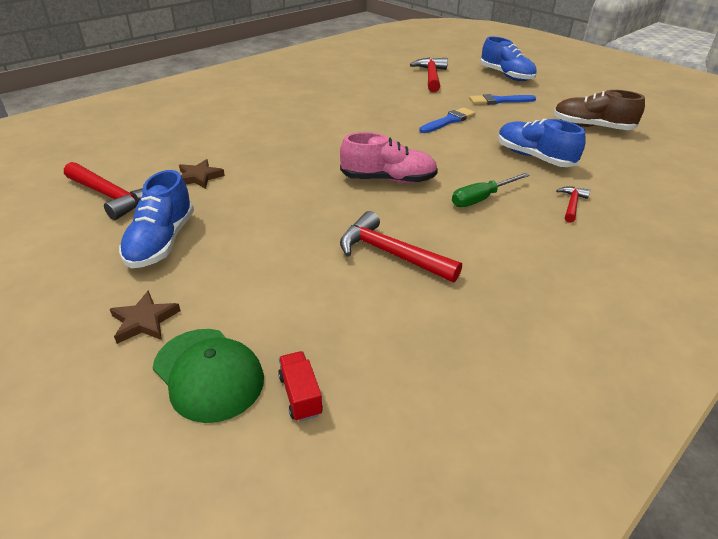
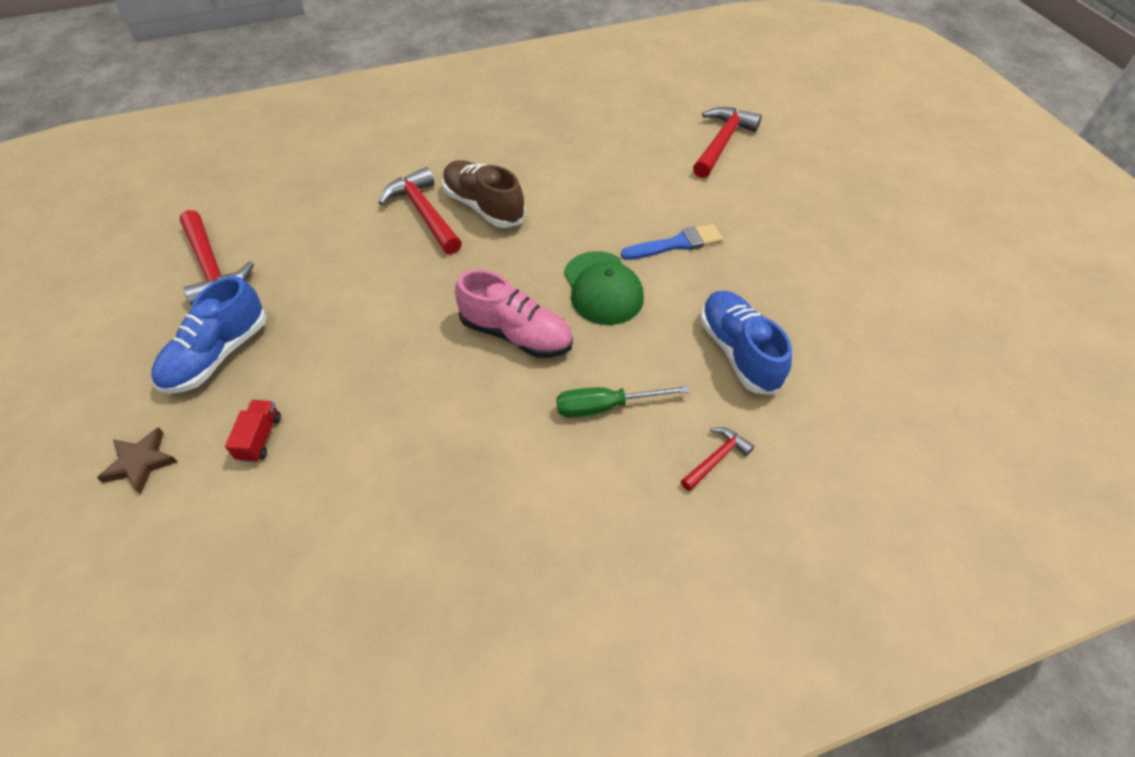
camera: 25 degrees right, 15 degrees up
green cap [153,329,264,423] -> green cap moved to [564,251,644,325]
brown star [179,159,225,189] -> none
red truck [278,351,323,422] -> red truck moved to [225,400,281,463]
red hammer [340,211,462,282] -> red hammer moved to [379,167,462,254]
blue brush [469,94,536,105] -> none
blue shoe [480,37,537,81] -> none
brown shoe [553,90,645,130] -> brown shoe moved to [442,160,526,228]

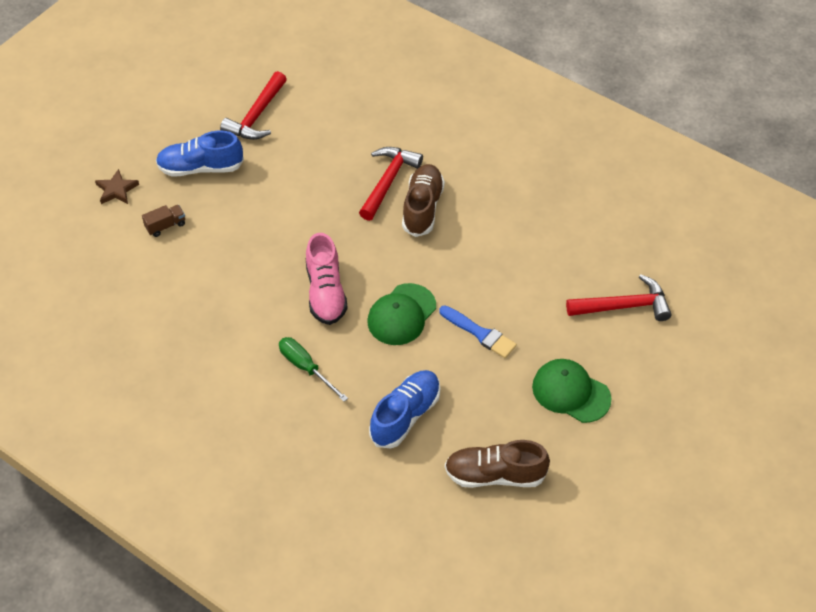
camera: 55 degrees right, 0 degrees up
red truck [225,400,281,463] -> brown truck [142,205,185,237]
red hammer [681,427,754,491] -> none
none -> brown shoe [445,440,550,488]
none -> green cap [532,359,611,423]

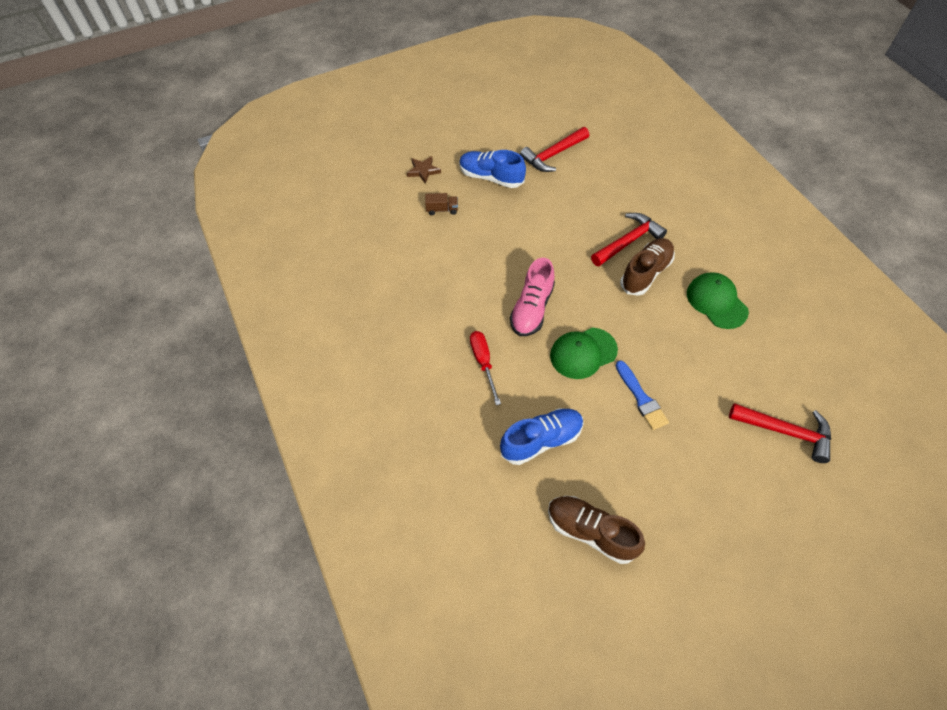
camera: 30 degrees right, 5 degrees up
green screwdriver [279,337,348,402] -> red screwdriver [470,331,501,405]
green cap [532,359,611,423] -> green cap moved to [687,272,749,329]

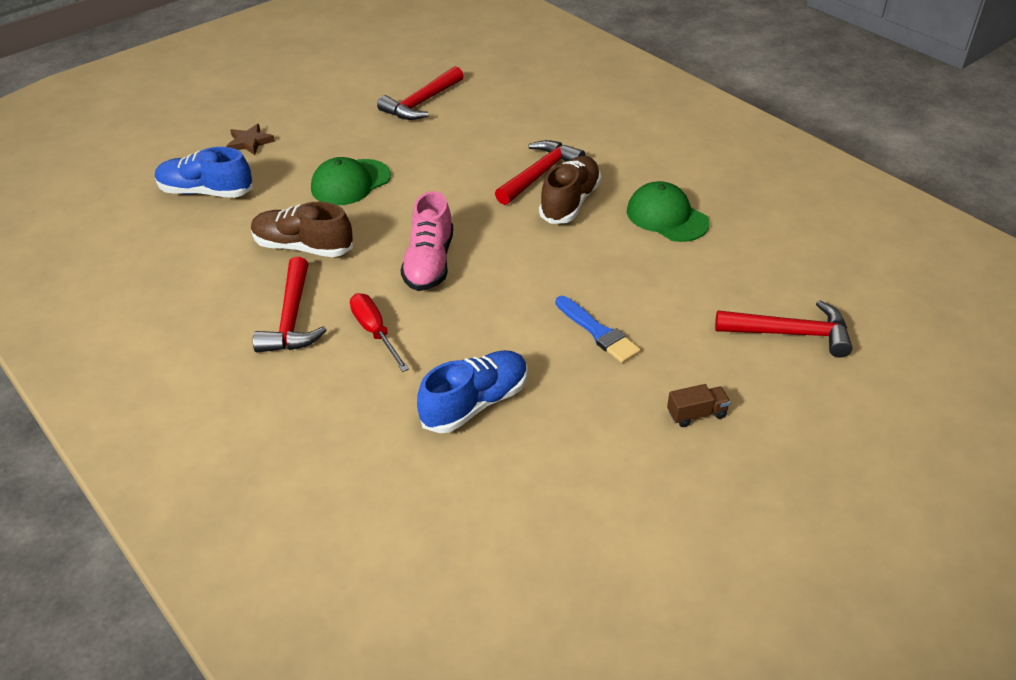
camera: 15 degrees left, 15 degrees down
brown truck [425,193,458,215] -> brown truck moved to [667,384,730,427]
blue shoe [459,150,526,188] -> blue shoe moved to [155,147,253,198]
brown shoe [548,496,645,564] -> brown shoe moved to [251,202,353,257]
green cap [550,327,618,379] -> green cap moved to [311,157,391,205]
none -> red hammer [253,257,327,353]

